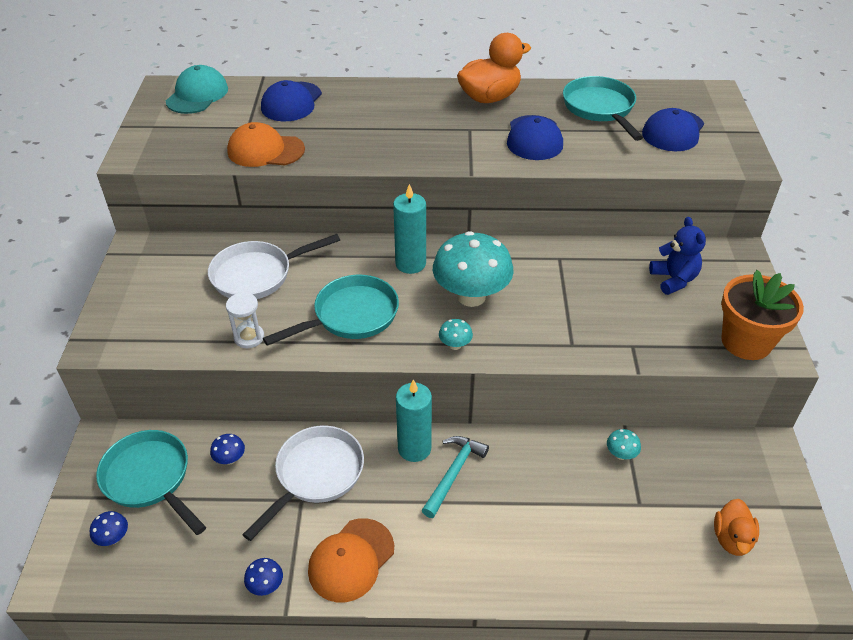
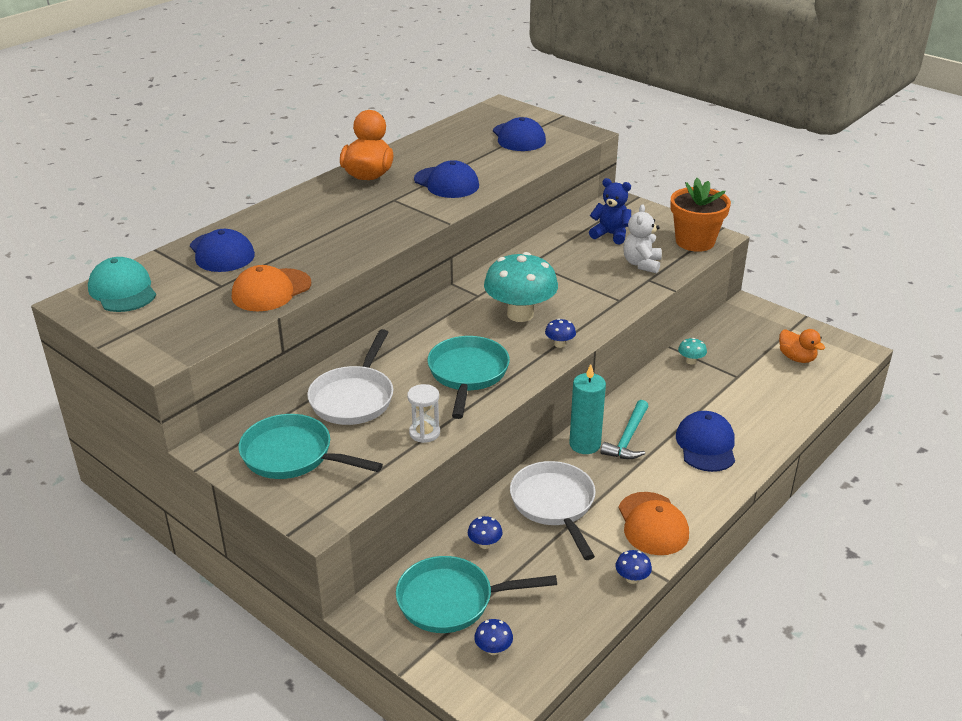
camera: 50 degrees left, 10 degrees down
turquoise candle [393,184,426,274] -> none
turquoise hammer [422,436,489,518] -> turquoise hammer turned 135 degrees counterclockwise [601,400,648,459]
turquoise mushroom [439,319,473,350] -> blue mushroom [545,318,576,348]
turquoise pan [563,76,643,141] -> turquoise pan moved to [239,414,383,479]
none -> white teddy bear [623,204,662,273]
none -> blue cap [676,411,735,472]

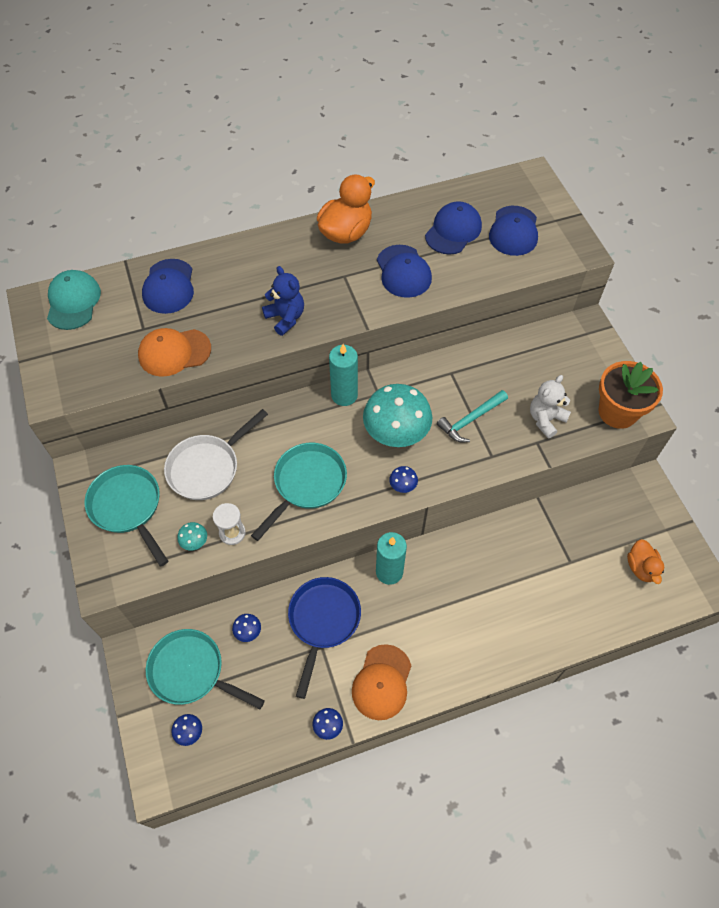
camera: 30 degrees right, 25 degrees up
white pan [510,461,596,560] -> blue pan [288,577,361,699]
blue teddy bear [589,178,631,244] -> blue teddy bear moved to [262,266,304,336]
turquoise hammer [601,400,648,459] -> turquoise hammer moved to [437,390,508,442]
blue cap [676,411,735,472] -> blue cap moved to [425,201,482,254]
turquoise mushroom [678,338,707,364] -> turquoise mushroom moved to [177,522,207,551]
none -> turquoise candle [329,344,358,406]

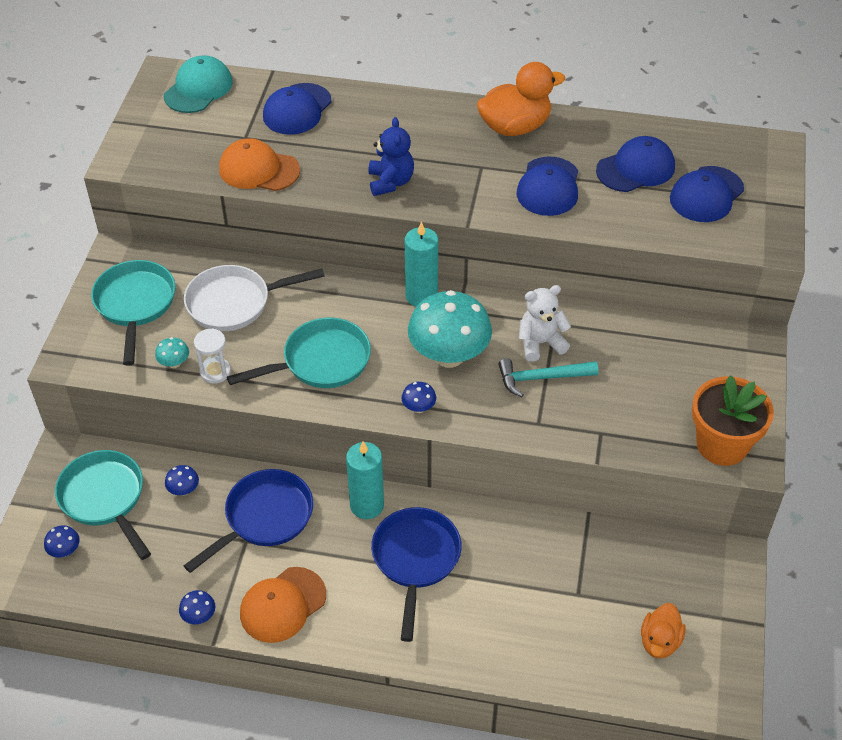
camera: 30 degrees right, 10 degrees down
white teddy bear [530,375,571,438] -> white teddy bear moved to [519,285,571,362]
none -> blue pan [371,507,462,642]

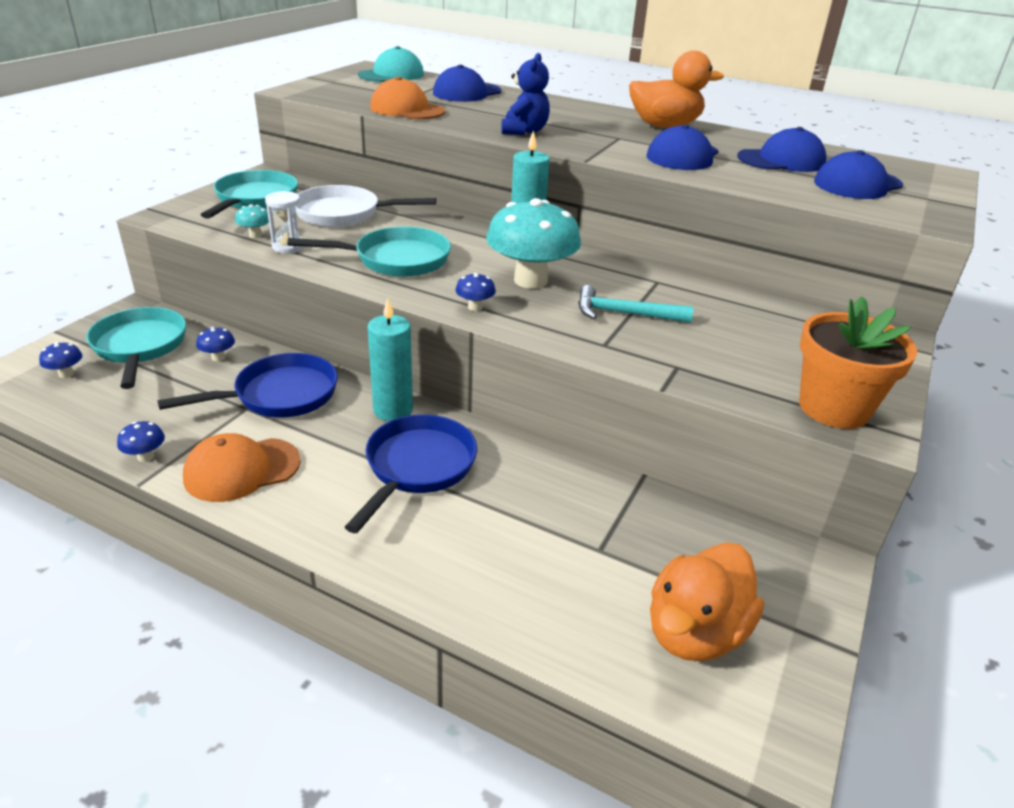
camera: 15 degrees right, 15 degrees down
white teddy bear [519,285,571,362] -> none
orange duck [641,603,686,659] -> orange duck [650,542,764,661], size x1.63

